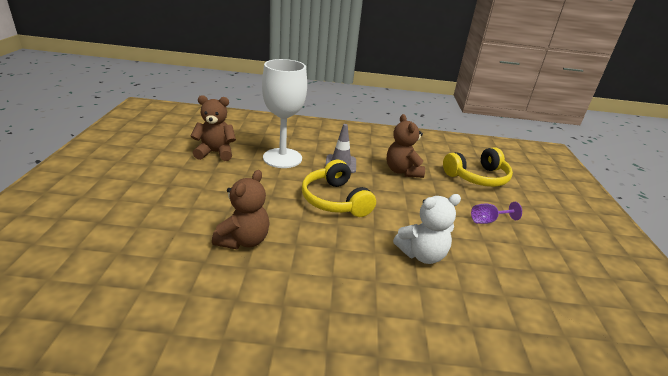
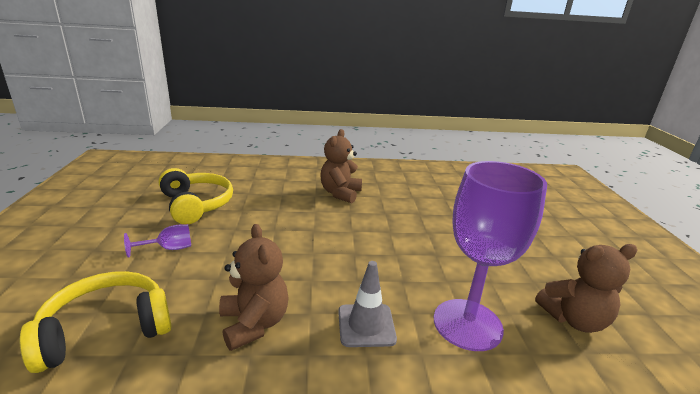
camera: 175 degrees right, 5 degrees down
brown teddy bear [212,170,270,249] -> brown teddy bear moved to [320,129,362,203]
white goblet [262,59,307,168] -> purple goblet [434,161,547,351]
yellow headphones [302,160,376,217] -> yellow headphones moved to [159,168,233,224]
white teddy bear [393,194,461,264] -> none

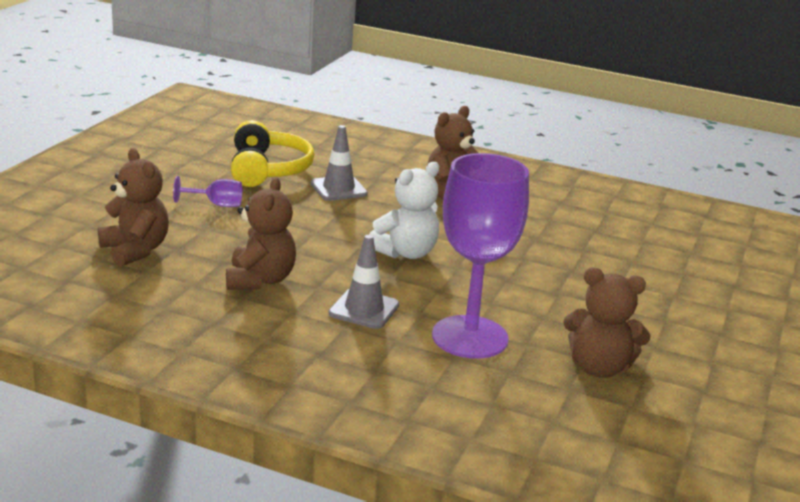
camera: 25 degrees right, 0 degrees up
yellow headphones [20,271,172,373] -> brown teddy bear [98,148,169,267]
none -> grey traffic cone [311,125,368,201]
none -> white teddy bear [369,162,439,259]

